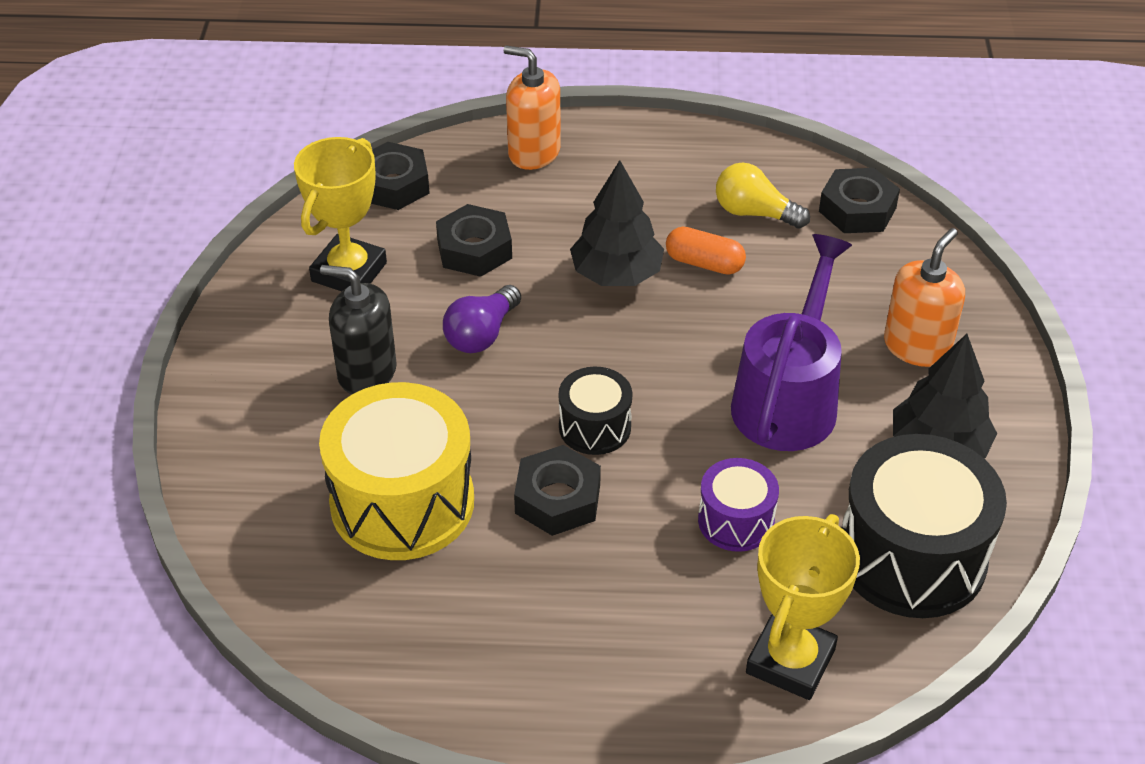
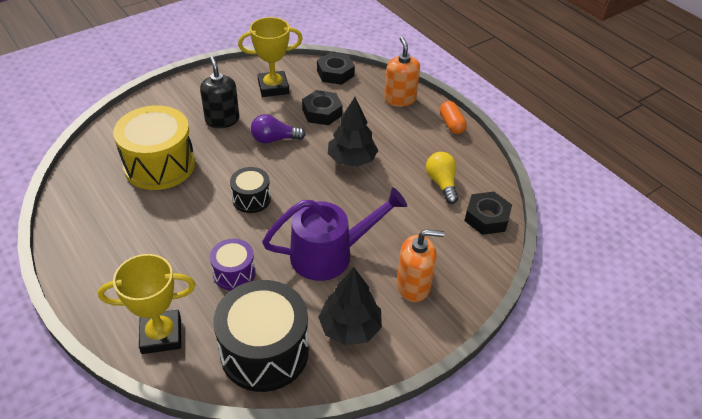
camera: 50 degrees right, 0 degrees up
black nut [514,445,601,536] -> none
orange capsule [666,226,746,275] -> orange capsule moved to [440,101,467,134]

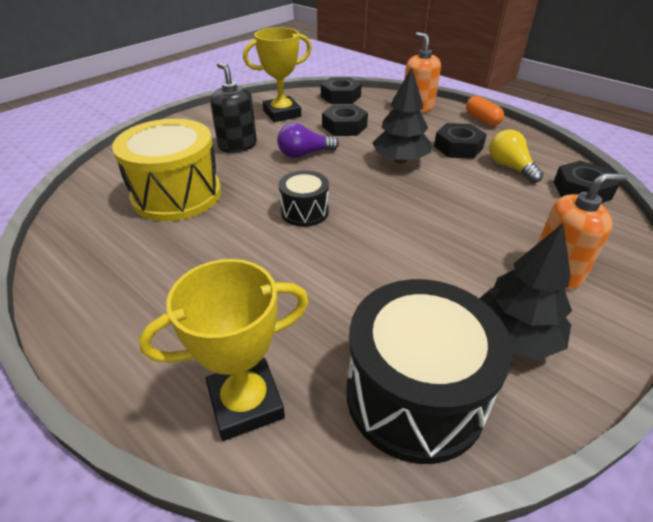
camera: 10 degrees left, 5 degrees down
purple drum [210,239,256,290] -> none
purple watering can [262,187,407,281] -> none
none -> black nut [434,123,487,159]

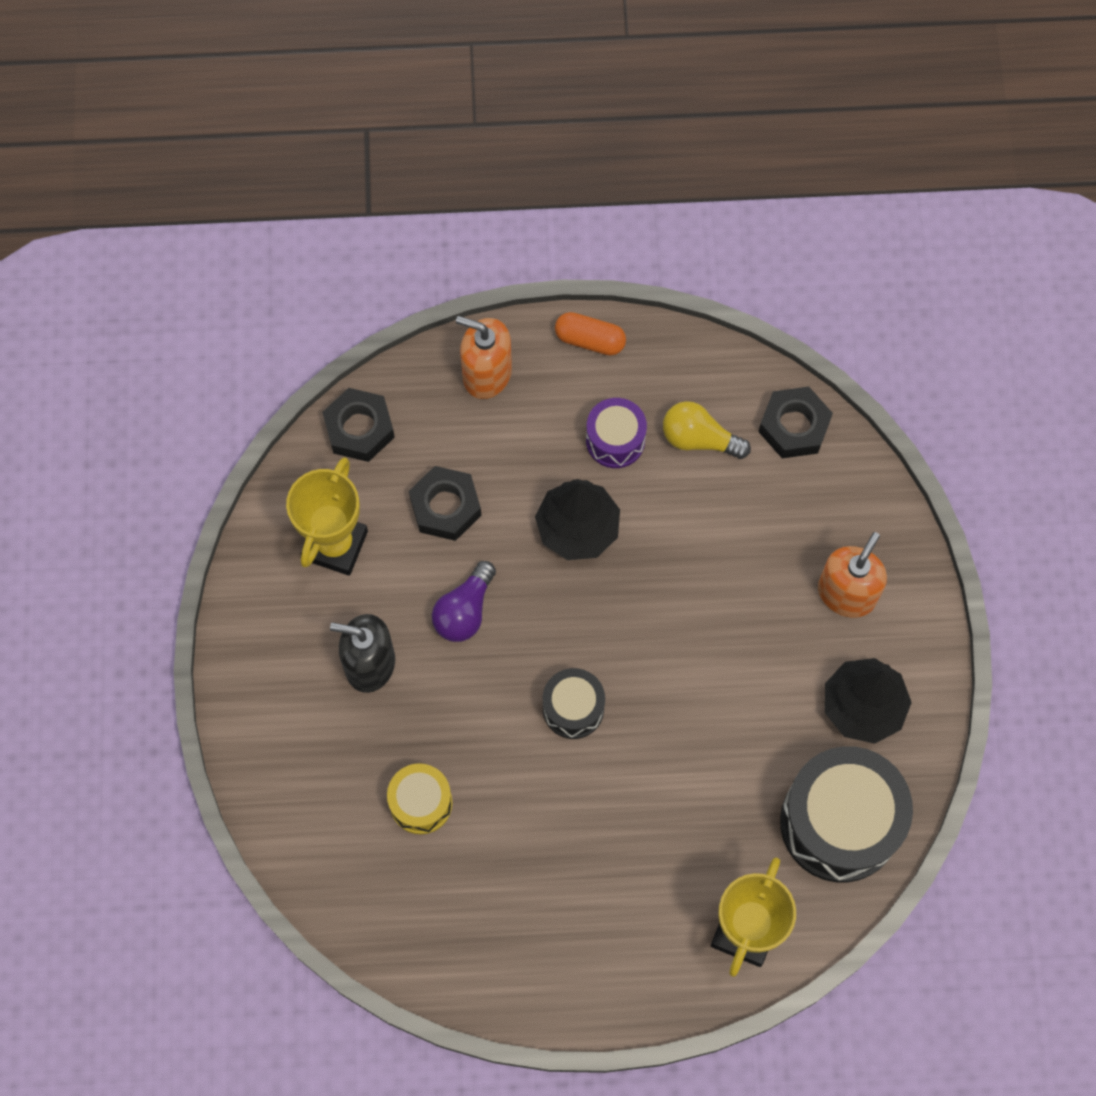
camera: 45 degrees left, 30 degrees up
yellow drum [112,119,221,221] -> yellow drum [387,763,452,834], size x0.52
black nut [434,123,487,159] -> purple drum [586,398,647,468]

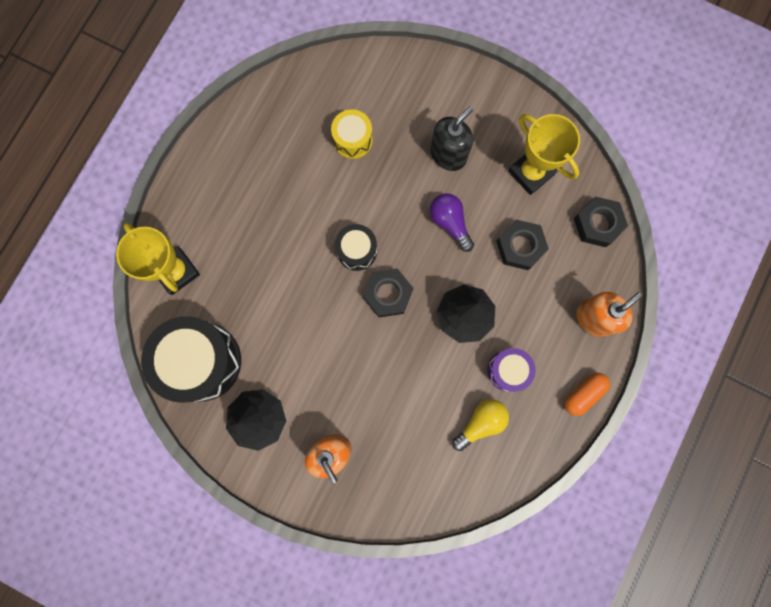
camera: 120 degrees right, 10 degrees up
black nut [758,387,833,458] -> black nut moved to [363,268,413,317]

